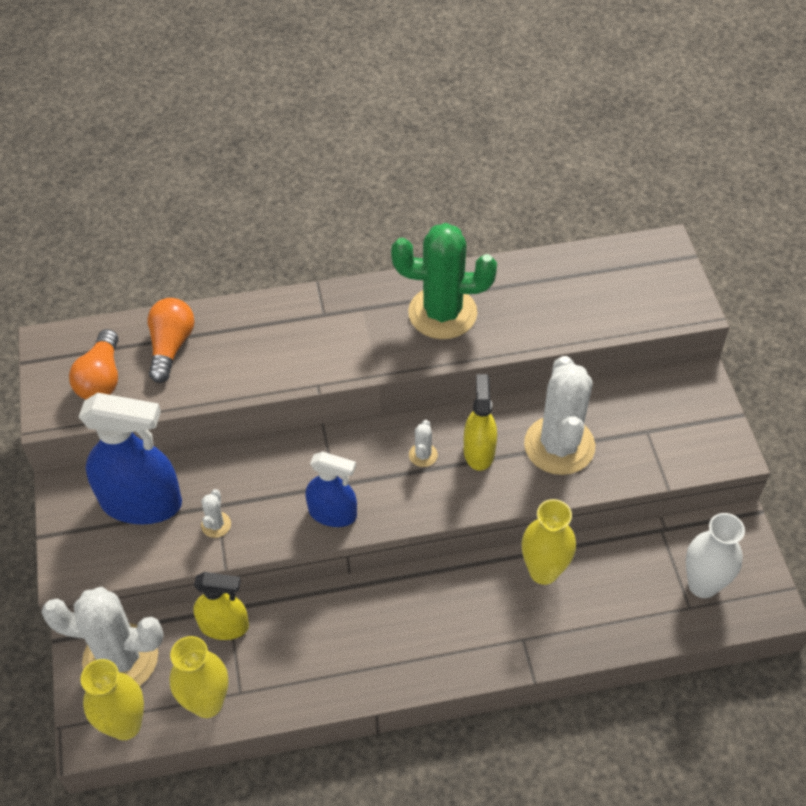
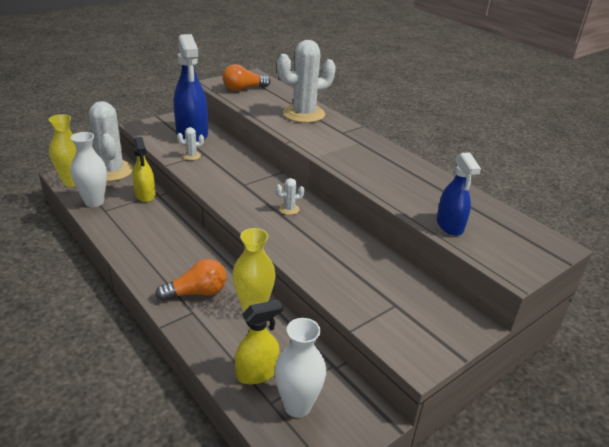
camera: 60 degrees right, 20 degrees down
orange light bulb [147,298,195,383] -> orange light bulb moved to [155,259,226,301]
yellow vase [170,636,228,718] -> white vase [70,132,107,207]
blue spray bottle [305,451,357,527] -> blue spray bottle moved to [437,152,481,236]
green cactus [391,223,497,339] -> none
yellow spray bottle [464,374,497,471] -> yellow spray bottle moved to [235,300,283,384]
white cactus [524,356,595,475] -> white cactus moved to [277,40,336,123]

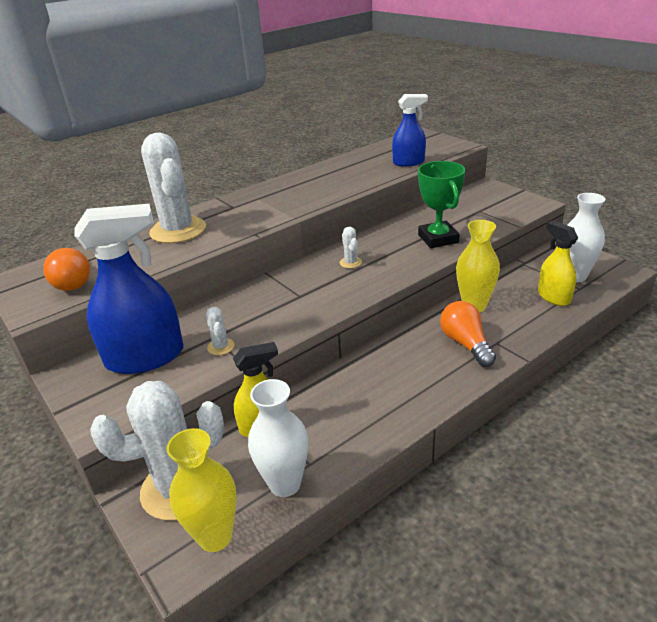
camera: 85 degrees left, 0 degrees up
none -> green trophy [418,161,466,248]

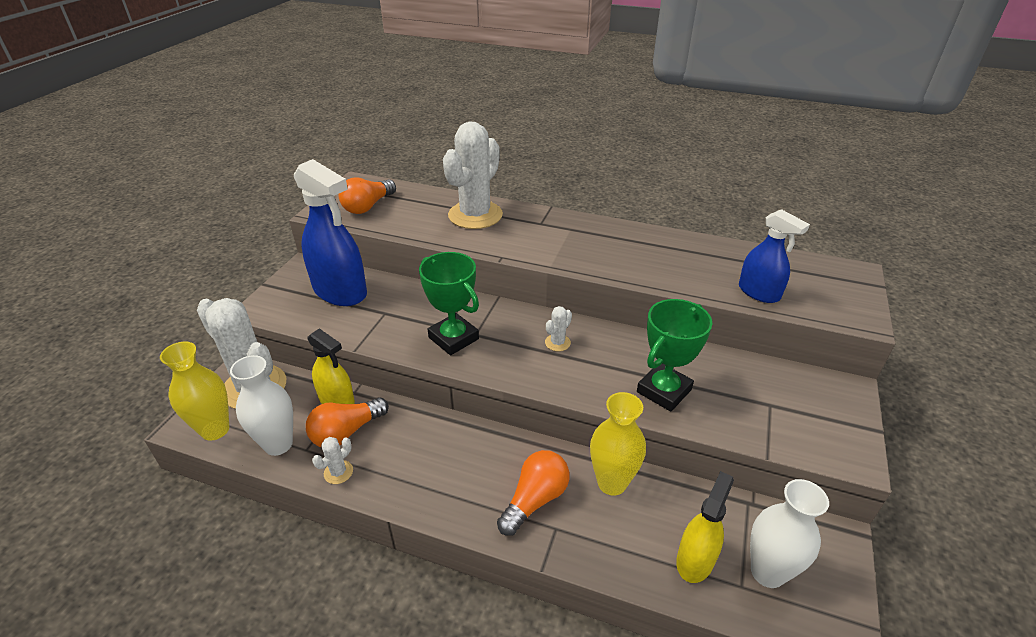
camera: 55 degrees right, 5 degrees up
white cactus [206,307,235,355] -> white cactus moved to [312,437,353,484]
none -> orange light bulb [306,398,389,447]
none -> green trophy [419,252,479,355]

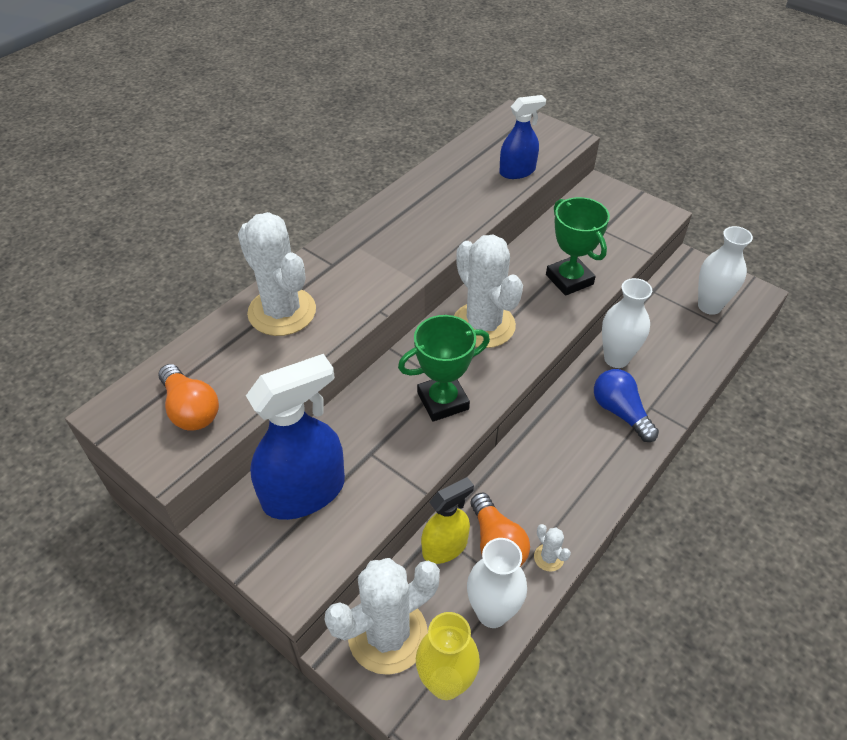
camera: 70 degrees left, 10 degrees up
orange light bulb [497,450,569,536] -> blue light bulb [594,369,659,442]
white cactus [545,306,572,351] -> white cactus [454,234,523,348], size x2.46
yellow vase [590,392,646,496] -> white vase [602,278,652,368]
yellow spray bottle [676,471,734,583] -> none

